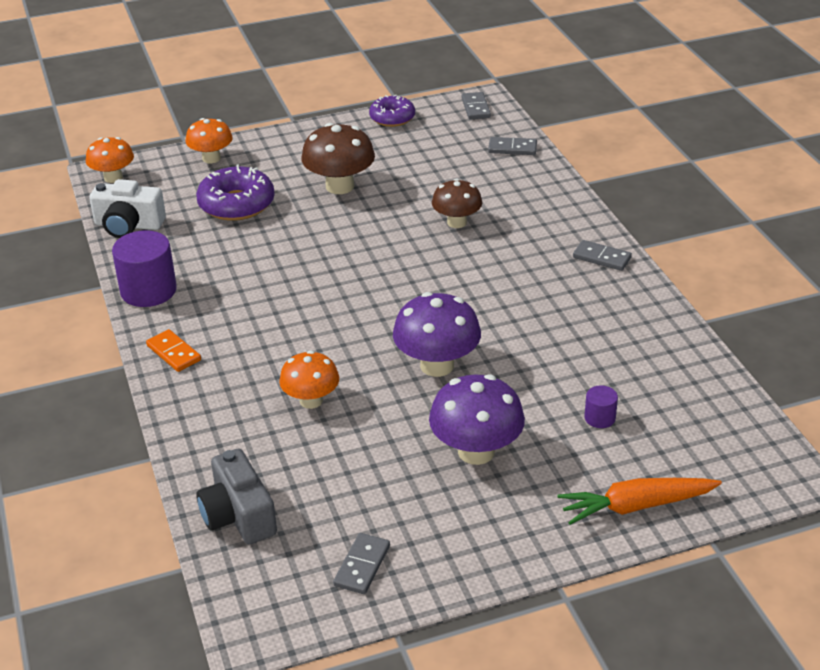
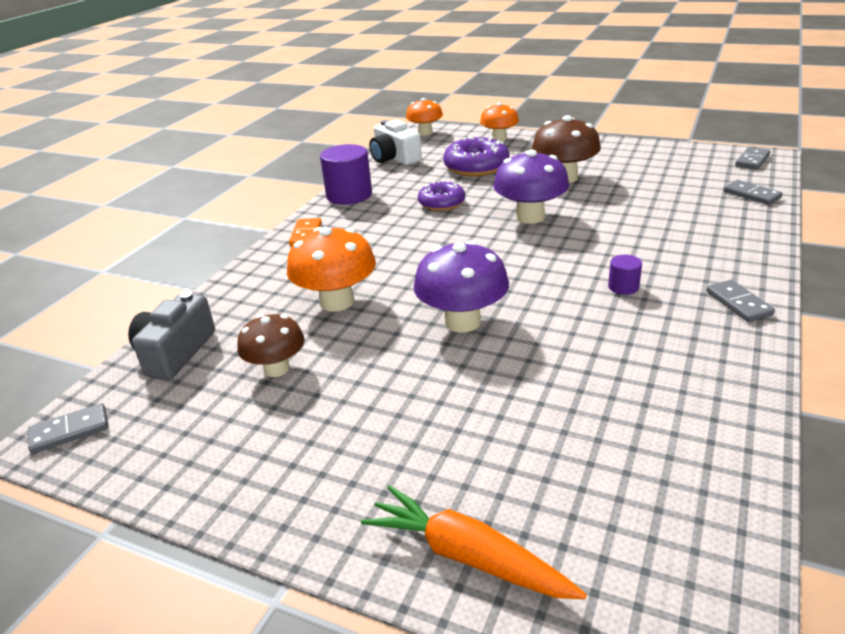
camera: 45 degrees right, 5 degrees down
orange mushroom [279,351,339,409] -> orange mushroom [287,227,376,312], size x1.51
grey domino [333,533,390,594] -> grey domino moved to [28,403,108,454]
purple donut [369,95,415,127] -> purple donut moved to [418,180,465,211]
purple mushroom [429,374,525,465] -> purple mushroom moved to [493,150,569,224]
brown mushroom [432,178,482,228] -> brown mushroom moved to [237,314,304,377]
purple cylinder [584,385,618,428] -> purple cylinder moved to [608,255,642,295]

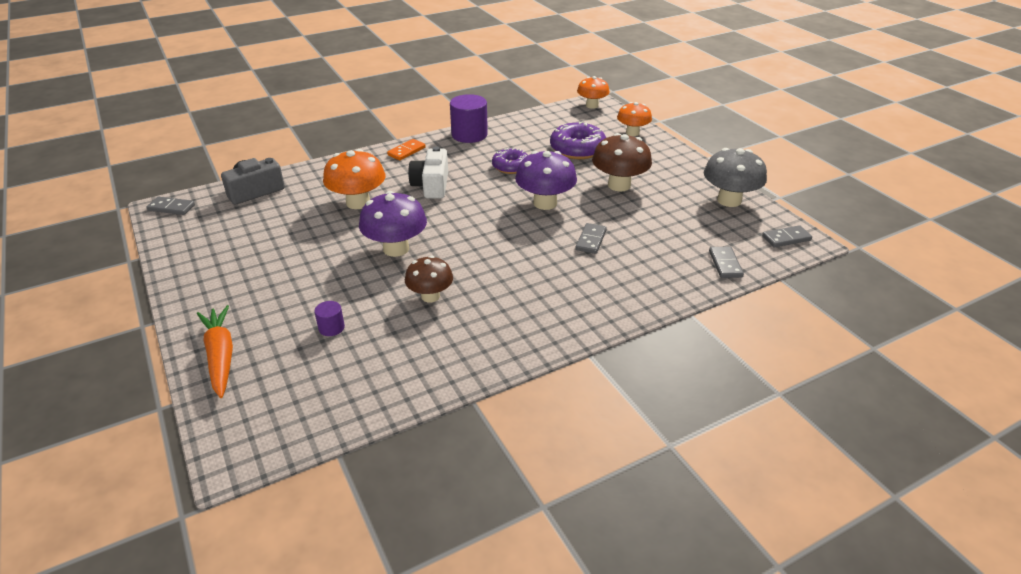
camera: 35 degrees right, 5 degrees up
brown mushroom [237,314,304,377] -> brown mushroom moved to [405,256,453,303]
white camera [369,120,422,165] -> white camera moved to [408,146,448,198]
purple cylinder [608,255,642,295] -> purple cylinder moved to [314,301,345,336]
grey domino [706,280,775,322] -> grey domino moved to [575,223,607,254]
none -> grey mushroom [704,148,767,207]

